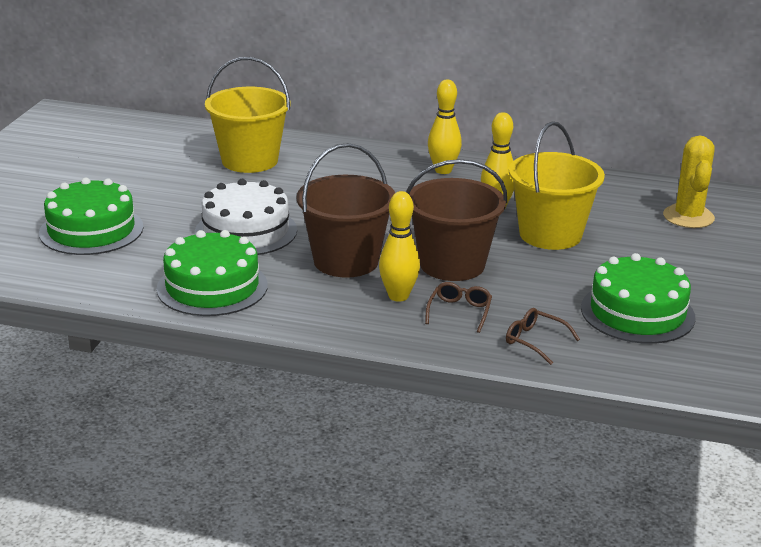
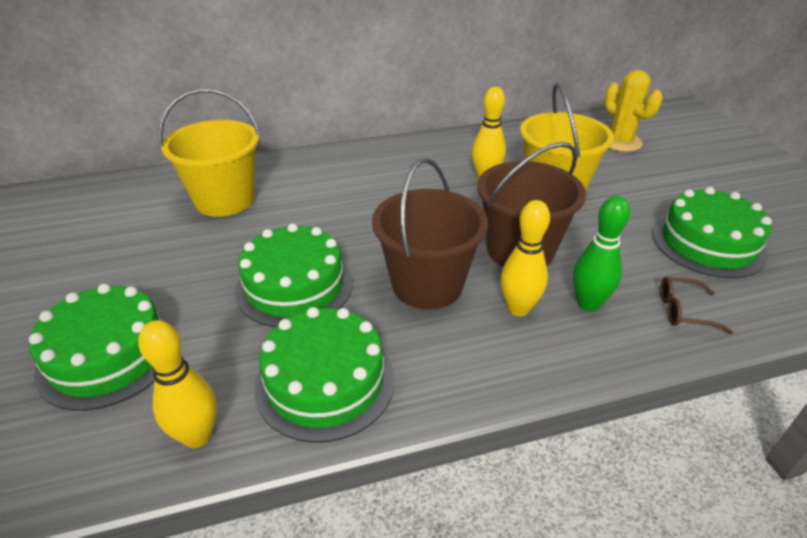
camera: 30 degrees left, 10 degrees up
white cake [195,179,297,255] -> green cake [235,223,353,327]
brown glasses [425,282,492,333] -> green bowling pin [573,196,630,311]
yellow bowling pin [428,80,462,174] -> yellow bowling pin moved to [138,320,217,448]

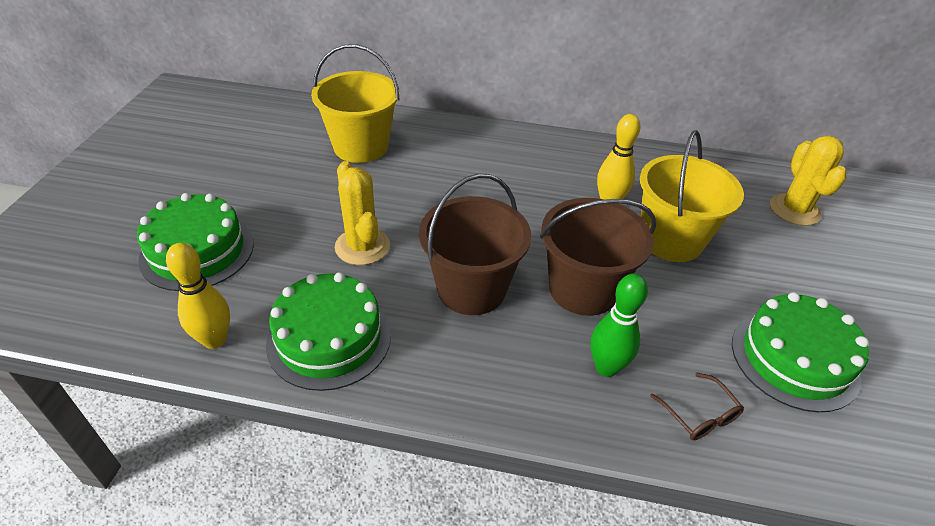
camera: 25 degrees right, 5 degrees up
green cake [235,223,353,327] -> yellow cactus [335,161,390,265]
yellow bowling pin [500,200,550,316] -> none
brown glasses [660,277,733,334] -> brown glasses turned 150 degrees counterclockwise [650,373,744,440]

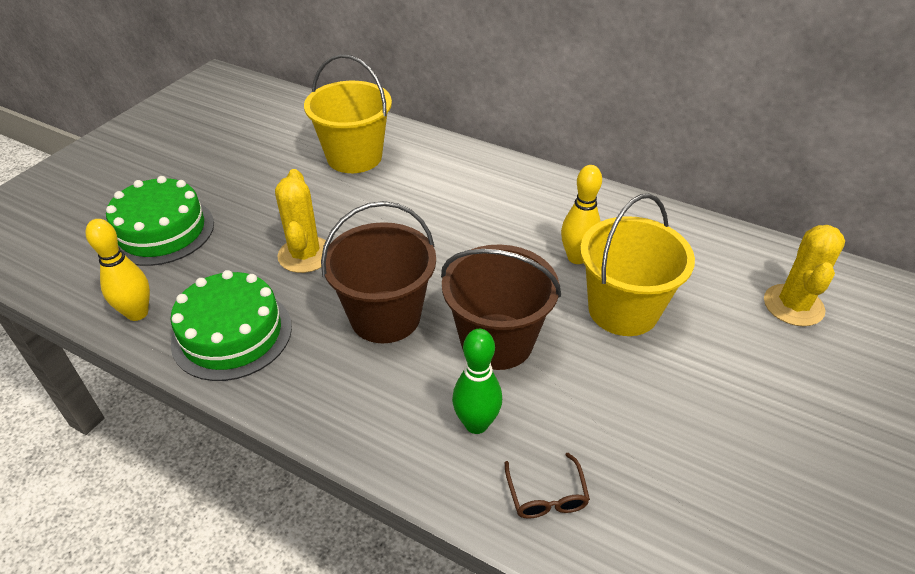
camera: 20 degrees right, 0 degrees up
green cake [732,292,869,412] -> none

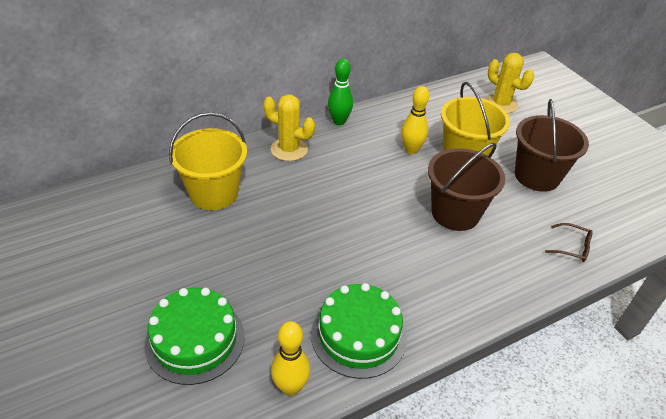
camera: 60 degrees left, 0 degrees up
yellow cactus [275,169,326,273] -> yellow cactus moved to [263,94,315,161]
brown bucket [321,201,436,343] -> brown bucket moved to [515,99,589,192]
green bowling pin [452,329,502,434] -> green bowling pin moved to [328,58,353,125]

